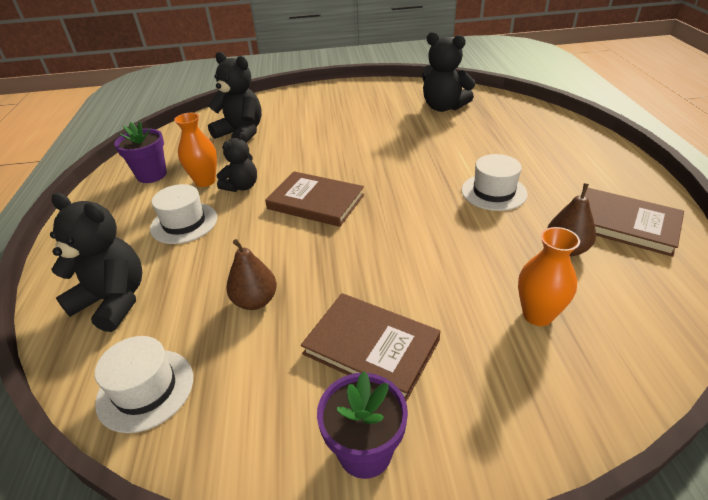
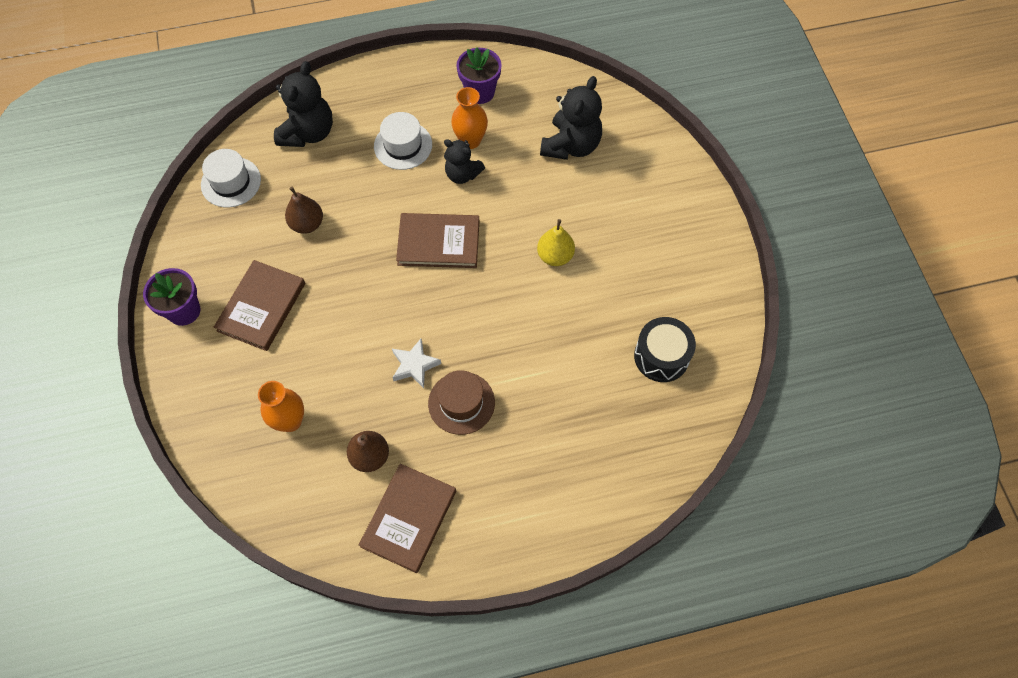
camera: 80 degrees right, 25 degrees up
brown book [265,171,364,227] -> brown book turned 75 degrees clockwise [396,213,479,268]
black teddy bear [422,32,476,112] -> black drum [634,317,696,382]
white hat [462,154,528,211] -> brown hat [428,370,495,435]
none -> white star [392,339,441,388]
none -> yellow pear [537,219,575,266]

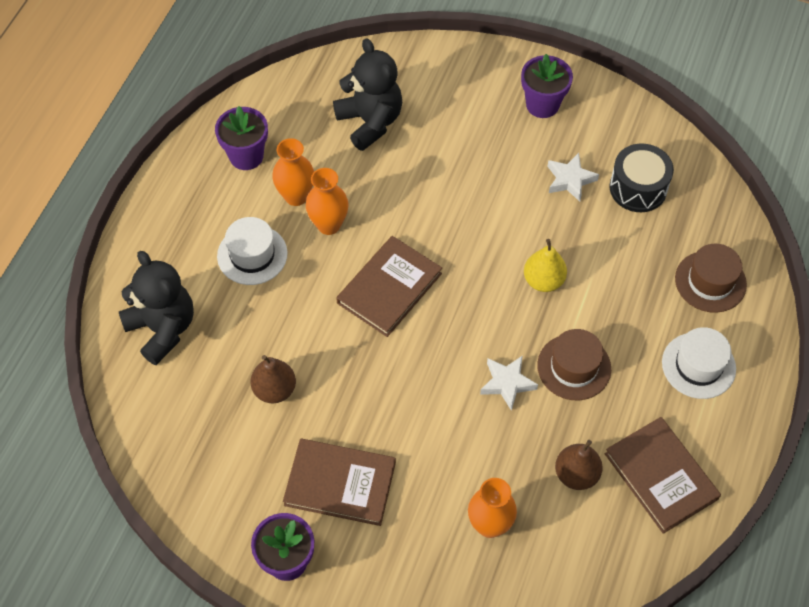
camera: 55 degrees left, 5 degrees down
white hat [201,149,261,207] -> white hat moved to [662,327,736,399]
brown book [214,260,305,351] -> brown book turned 45 degrees counterclockwise [283,439,396,526]
black teddy bear [444,139,485,184] -> orange vase [306,168,349,235]
yellow pear [537,219,575,266] -> yellow pear moved to [524,239,567,292]
none -> purple flower pot [521,54,573,118]
none -> white star [547,153,599,202]
none -> brown hat [675,244,747,313]

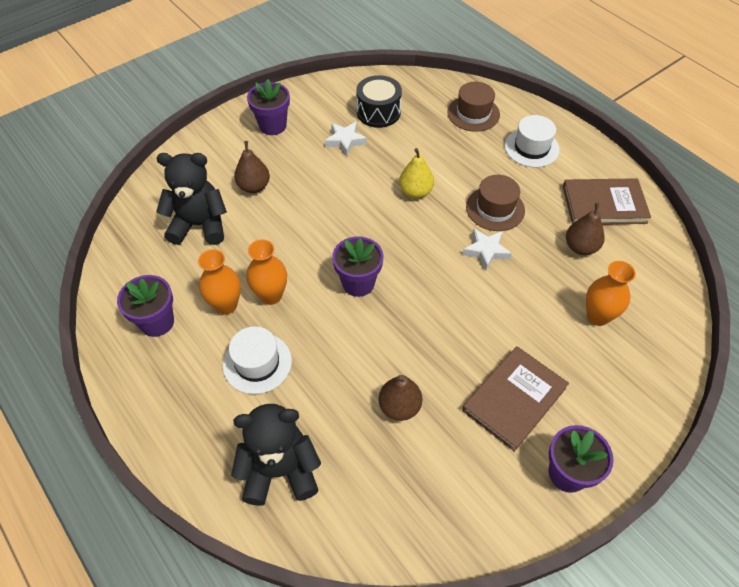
camera: 60 degrees left, 5 degrees down
brown book [336,236,442,337] -> purple flower pot [332,236,383,297]
none -> brown pear [234,141,270,193]

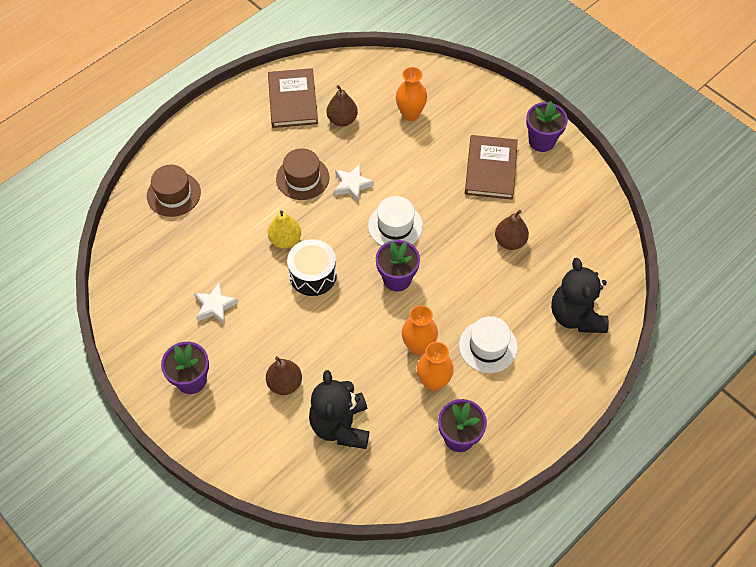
camera: 95 degrees left, 5 degrees up
black drum [356,75,402,128] -> black drum moved to [287,239,337,296]
brown book [462,346,569,452] -> brown book turned 60 degrees clockwise [465,135,518,199]
white hat [504,115,560,167] -> white hat moved to [368,196,423,246]

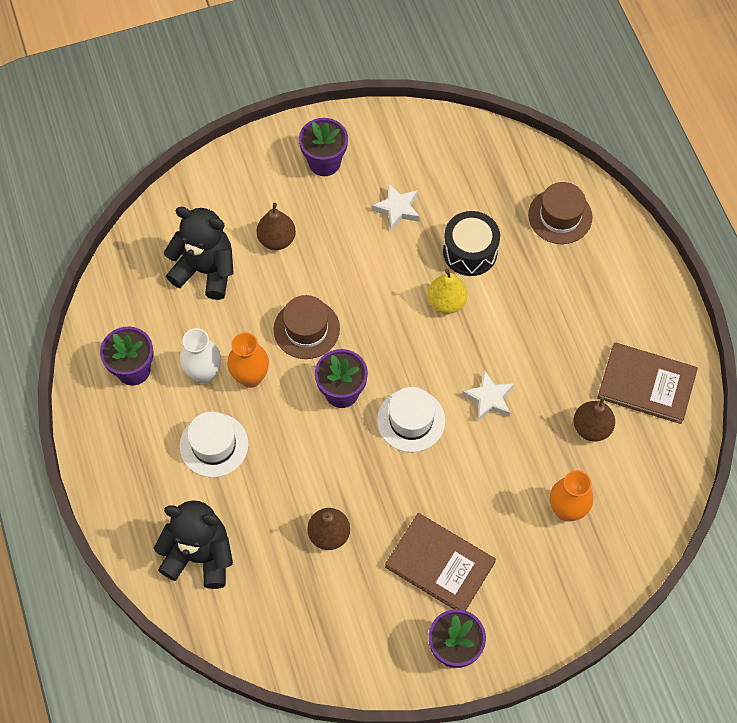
camera: 115 degrees right, 5 degrees up
brown hat [276,148,329,200] -> brown hat moved to [273,295,340,359]
black drum [287,239,337,296] -> black drum moved to [443,211,500,276]
orange vase [417,342,454,391] -> white vase [180,328,221,384]

